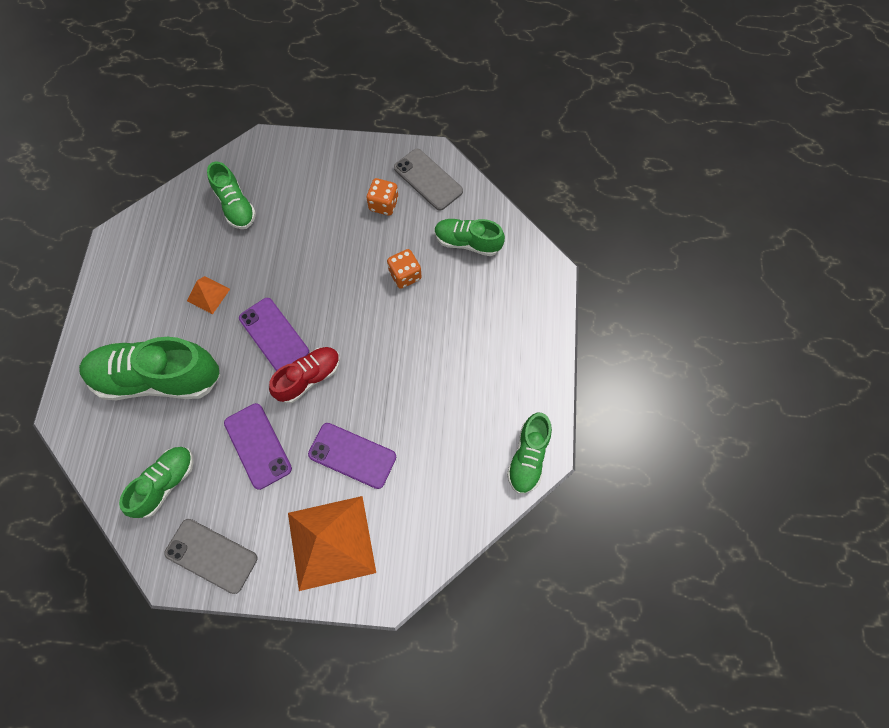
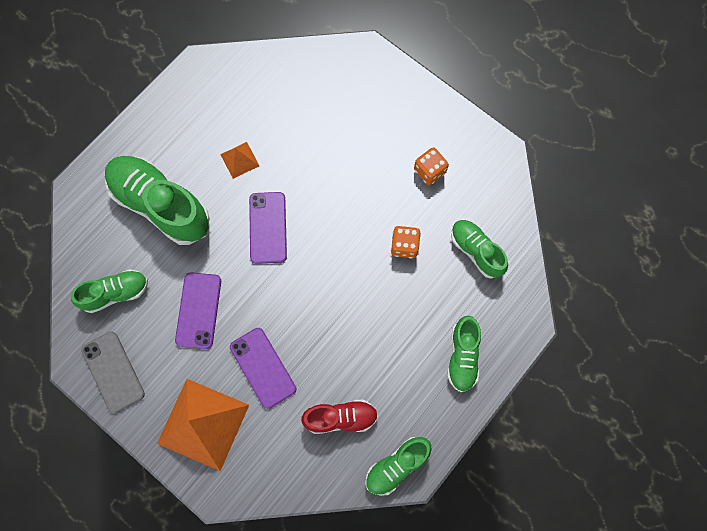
camera: 35 degrees right, 5 degrees up
green shoe [207,161,256,229] -> green shoe moved to [447,316,481,392]
red shoe [269,347,340,403] -> red shoe moved to [301,400,378,434]
grey phone [394,149,463,210] -> none

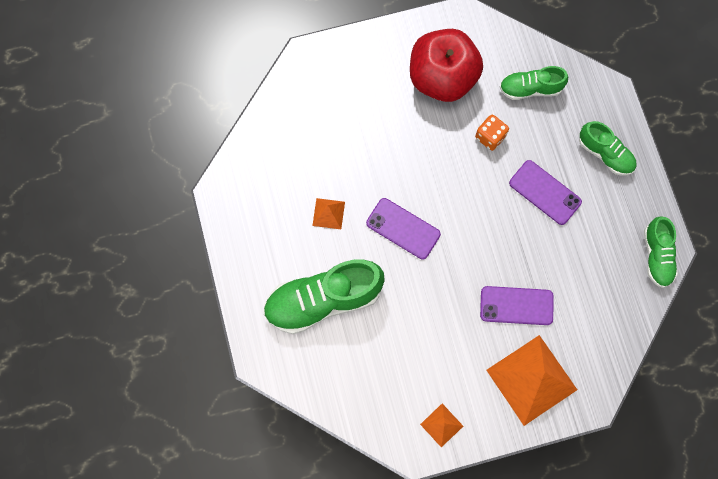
camera: 55 degrees left, 0 degrees up
green shoe [71,269,148,313] -> none
grey phone [81,331,145,413] -> orange pyramid [420,404,463,447]
purple phone [175,272,221,349] -> purple phone moved to [509,160,582,225]
red shoe [301,400,378,434] -> none
orange dice [414,147,449,185] -> red apple [410,29,483,102]

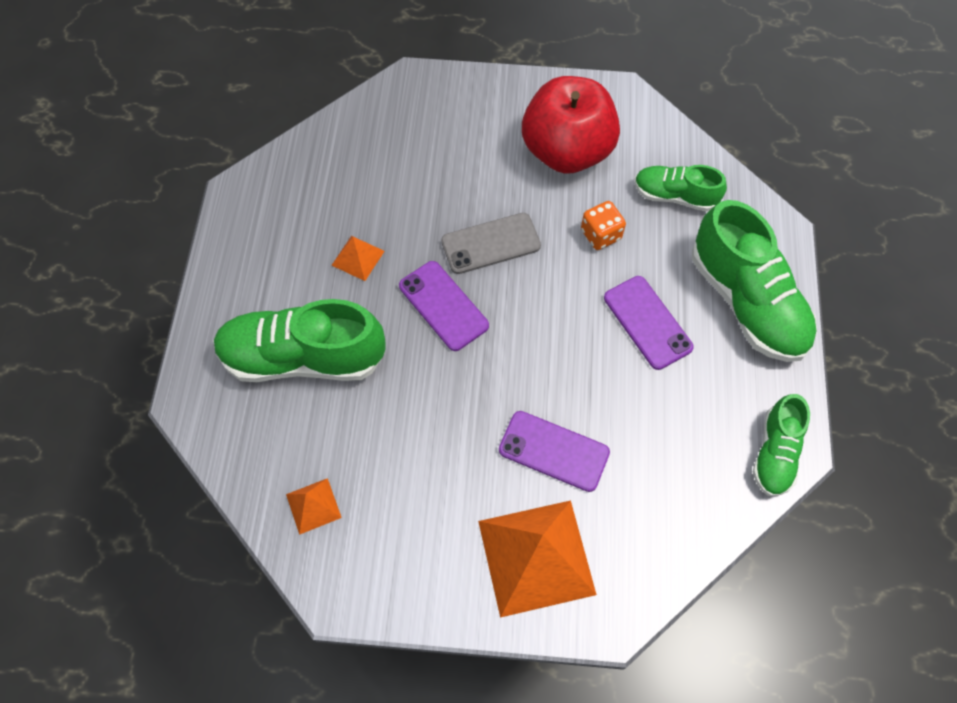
camera: 20 degrees right, 10 degrees down
orange pyramid [420,404,463,447] -> orange pyramid moved to [286,478,342,535]
green shoe [579,121,636,176] -> green shoe [692,200,817,362], size x1.77
none -> grey phone [441,213,541,274]

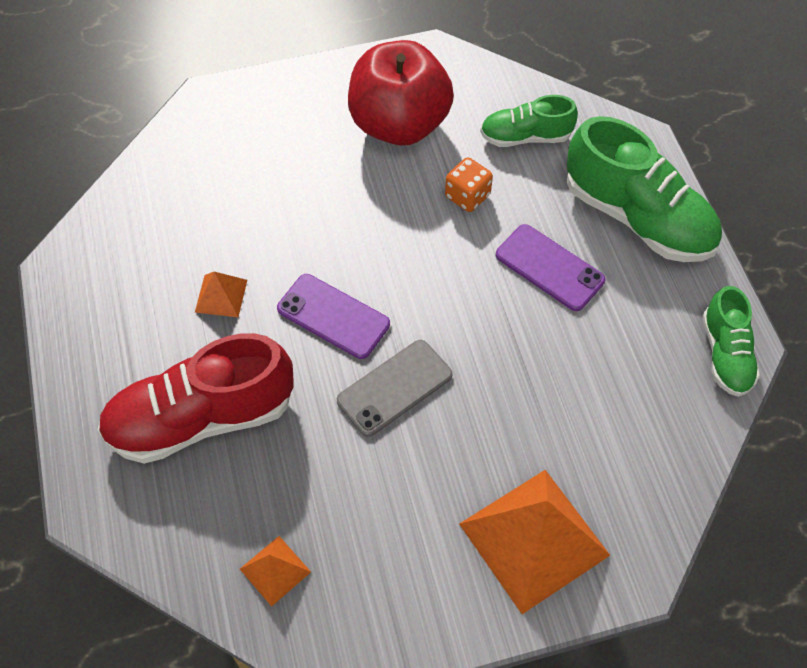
camera: 20 degrees left, 5 degrees down
green shoe [213,299,386,382] -> red shoe [98,333,294,464]
grey phone [441,213,541,274] -> grey phone moved to [337,340,452,437]
purple phone [499,411,610,492] -> none

